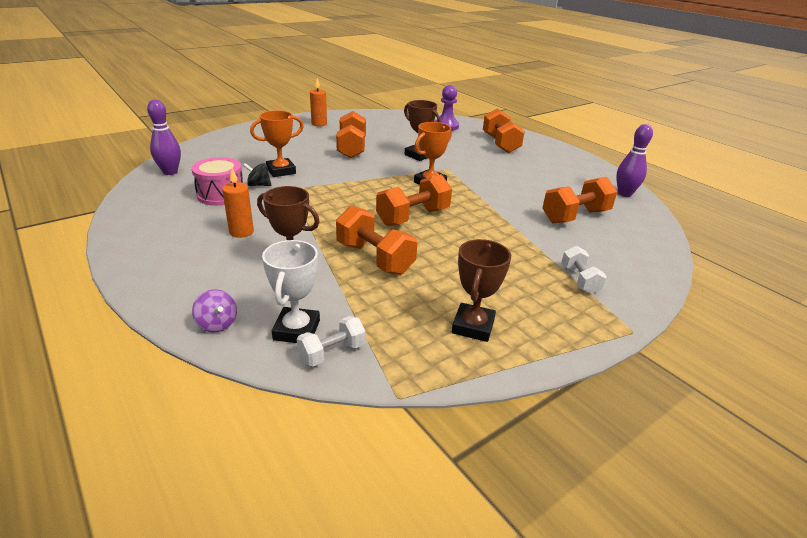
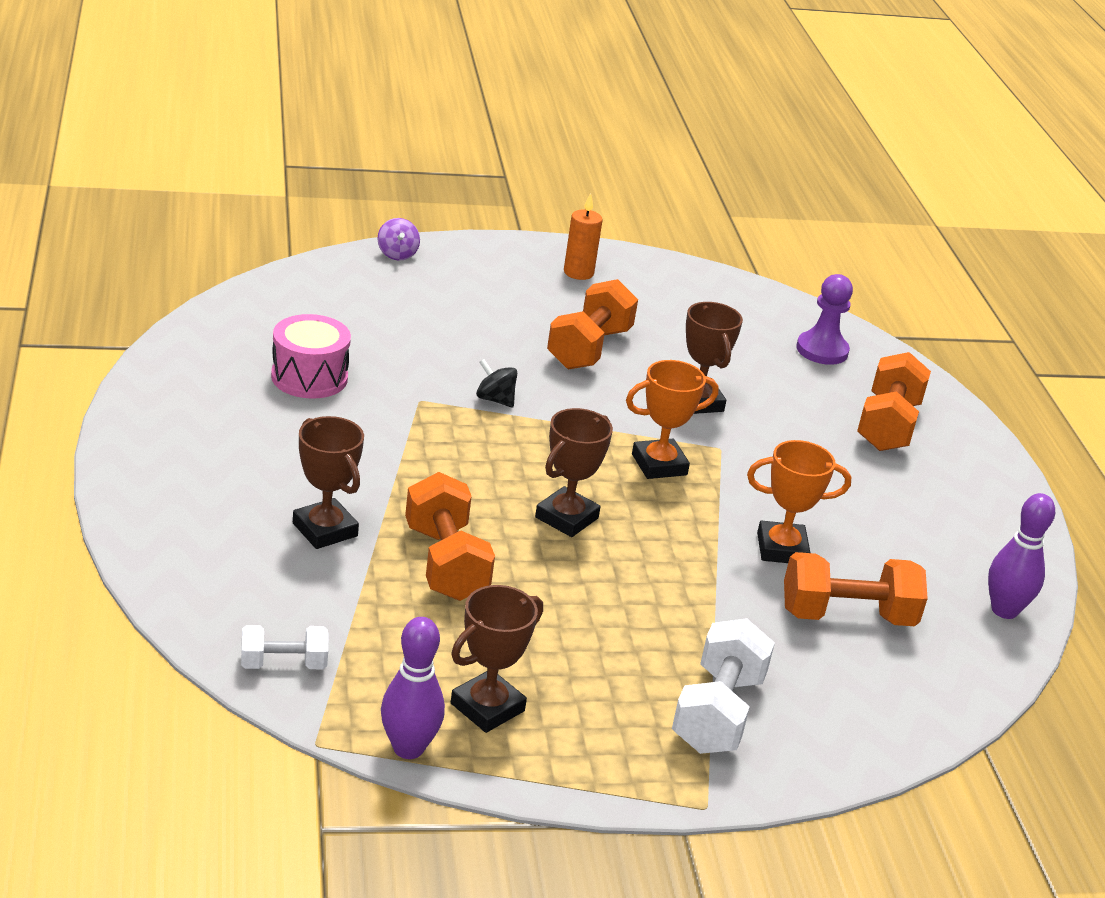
camera: 25 degrees right, 0 degrees up
purple bowling pin [147,99,181,175] -> purple bowling pin moved to [381,617,445,759]
purple spinning top [192,290,237,332] -> purple spinning top moved to [377,218,420,260]
orange candle [222,168,254,238] -> none
black spinning top [243,163,271,186] -> black spinning top moved to [476,359,517,407]
orange trophy [250,111,304,177] -> orange trophy moved to [747,440,851,563]
white trophy [262,240,320,343] -> none
orange dumbbell [376,174,452,226] -> brown trophy [535,408,613,537]
white dumbbell [561,246,607,294] -> white dumbbell [672,618,775,754], size x1.69

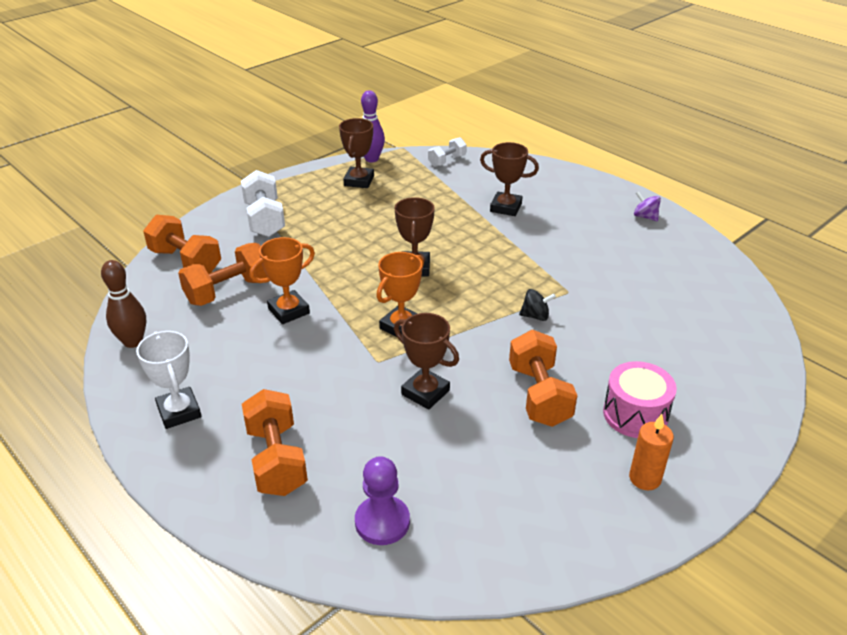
camera: 150 degrees right, 5 degrees up
pink drum [271,314,351,399] -> pink drum moved to [603,361,677,438]
purple spinning top [377,218,420,260] -> purple spinning top moved to [634,191,661,222]
orange dumbbell [405,472,495,601] -> orange dumbbell moved to [143,215,221,274]
purple bowling pin [988,493,1055,619] -> brown bowling pin [101,260,146,348]
none -> white trophy [136,331,201,429]

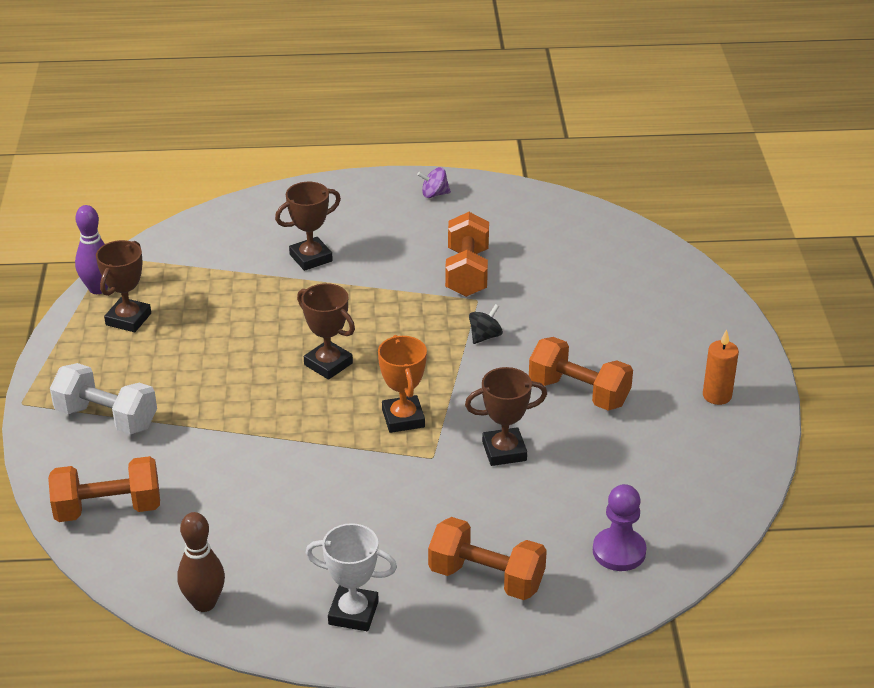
camera: 50 degrees left, 0 degrees up
orange dumbbell [178,243,267,306] -> orange dumbbell moved to [445,212,489,297]
orange trophy [250,237,315,324] -> none
brown trophy [339,118,374,188] -> brown trophy turned 60 degrees clockwise [96,240,151,332]
white dumbbell [428,137,467,167] -> none
pink drum [603,361,677,438] -> none

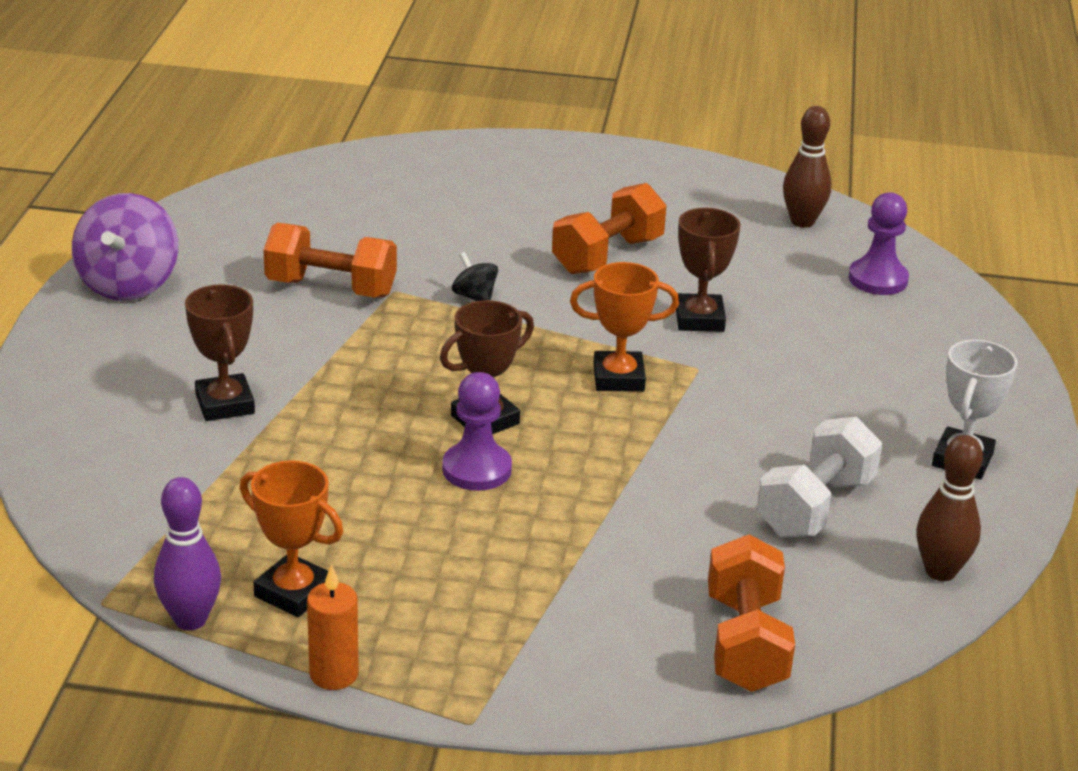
camera: 80 degrees left, 5 degrees down
white dumbbell [50,363,157,435] -> white dumbbell moved to [757,416,883,538]
brown trophy [96,240,151,332] -> orange trophy [240,460,343,617]
purple spinning top [417,167,451,198] -> purple spinning top [72,193,178,301], size x2.08
orange dumbbell [428,517,547,600] -> none
orange candle [703,329,739,405] -> orange candle moved to [307,564,359,690]
none -> purple pawn [442,372,512,491]
none -> brown bowling pin [783,106,831,228]

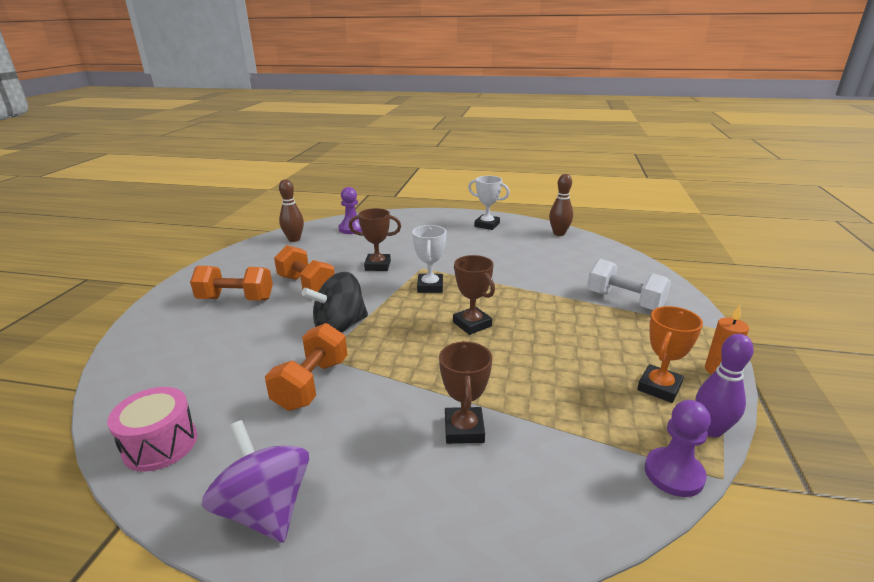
camera: 85 degrees left, 5 degrees down
purple spinning top [72,193,178,301] -> purple spinning top turned 135 degrees counterclockwise [202,420,309,543]
brown trophy [185,284,255,421] -> brown trophy turned 75 degrees counterclockwise [439,341,492,444]
purple pawn [442,372,512,491] -> purple pawn moved to [645,400,711,497]
black spinning top [452,252,498,301] -> black spinning top [302,272,368,333], size x2.08
orange trophy [570,262,679,392] -> white trophy [412,225,446,293]
orange dumbbell [708,534,795,692] -> orange dumbbell moved to [190,266,273,300]
white dumbbell [757,416,883,538] -> white dumbbell moved to [587,259,671,310]
none -> pink drum [107,387,197,472]

